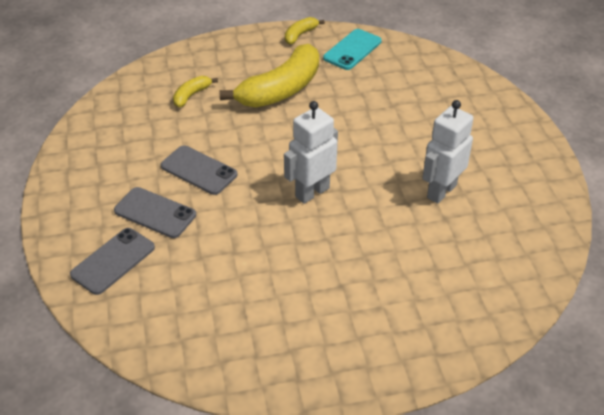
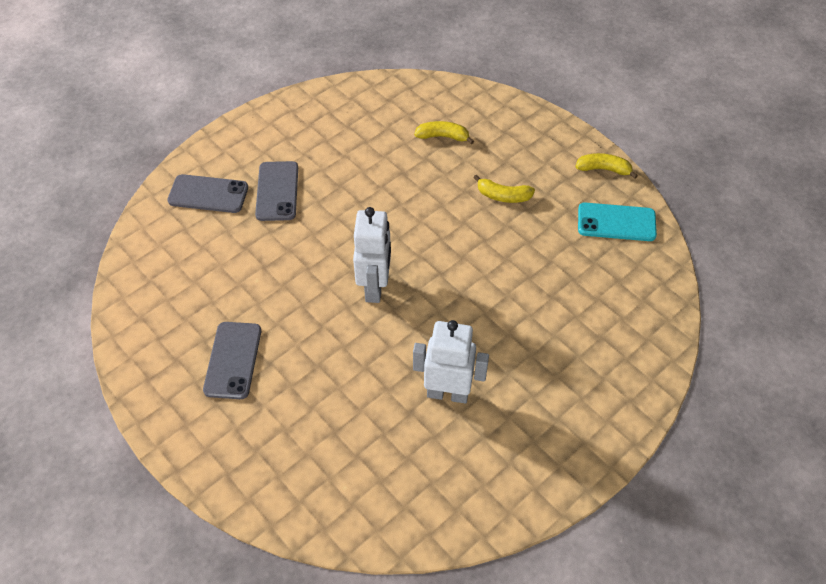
camera: 60 degrees right, 10 degrees up
grey phone [161,145,237,195] -> grey phone moved to [203,322,261,399]
yellow banana [219,44,319,107] -> yellow banana [473,174,535,203], size x0.46
white robot [284,101,338,204] -> white robot turned 75 degrees clockwise [353,207,391,303]

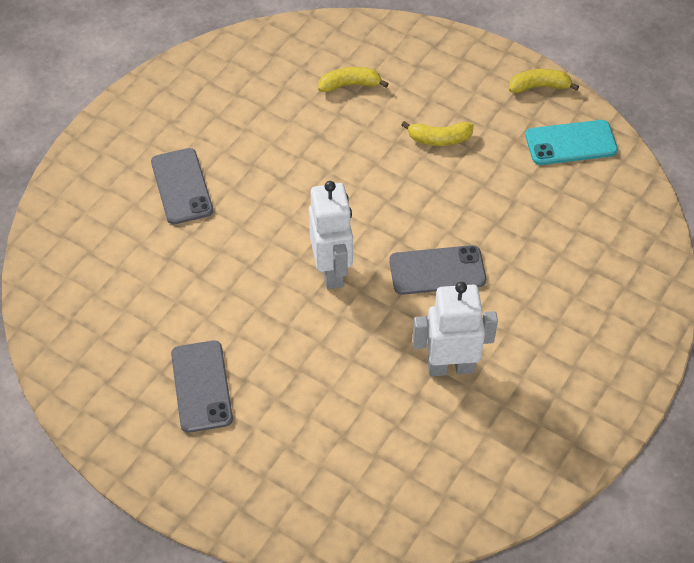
camera: 15 degrees left, 0 degrees up
grey phone [167,174,248,213] -> grey phone moved to [389,245,486,295]

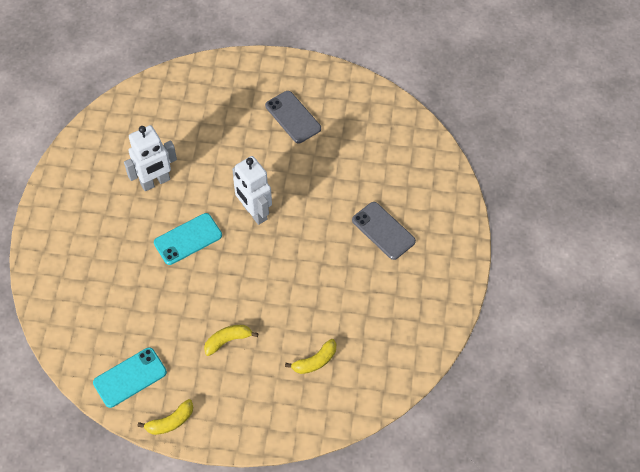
camera: 155 degrees right, 5 degrees up
grey phone [389,245,486,295] -> turquoise phone [154,213,222,265]

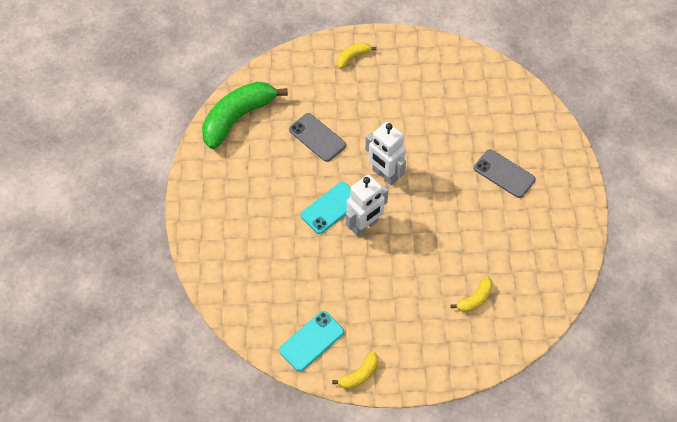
camera: 10 degrees left, 0 degrees up
white robot [124,125,177,191] -> white robot moved to [346,175,389,237]
yellow banana [204,325,259,356] -> yellow banana moved to [337,43,377,69]
grey phone [265,91,321,143] -> grey phone moved to [289,113,346,162]
none -> green banana [202,82,288,149]

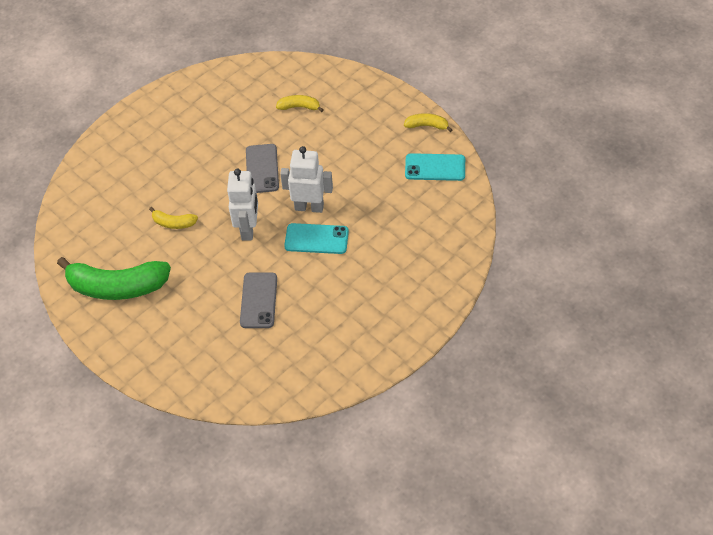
camera: 130 degrees left, 5 degrees down
green banana [202,82,288,149] -> green banana moved to [57,257,171,300]
yellow banana [337,43,377,69] -> yellow banana moved to [149,207,198,229]
grey phone [474,149,536,198] -> grey phone moved to [246,144,279,193]

